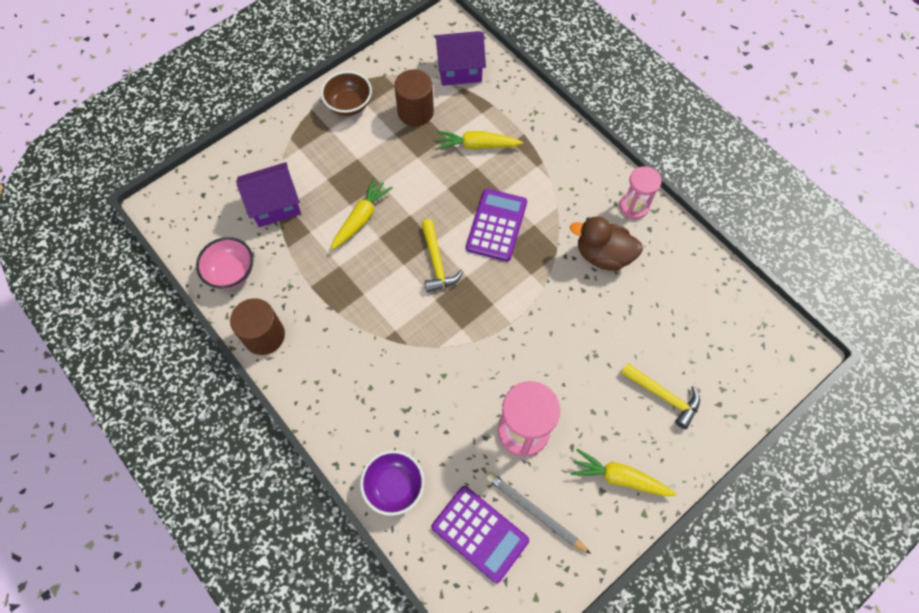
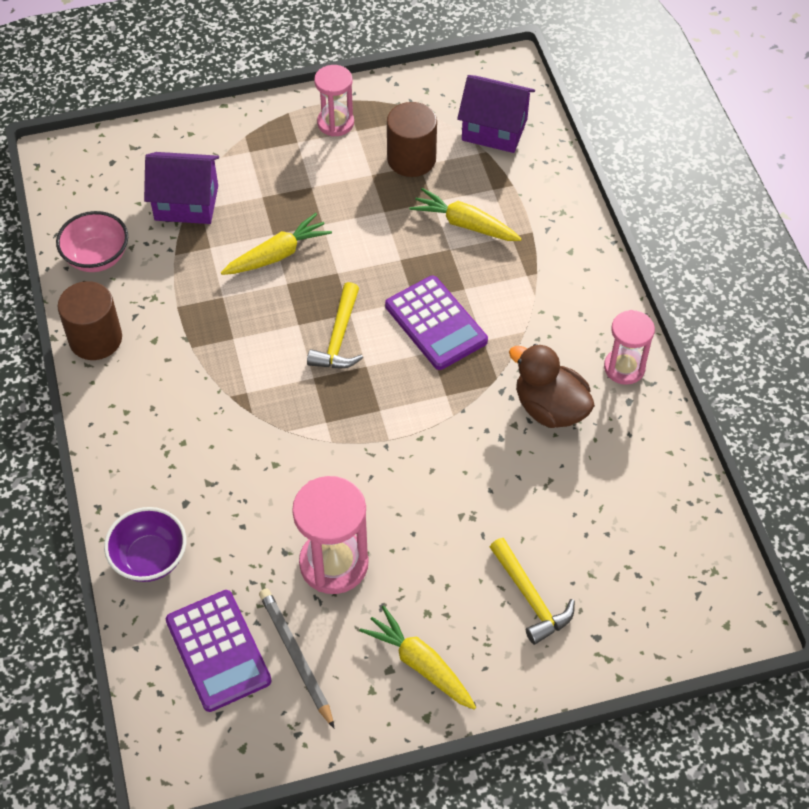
camera: 25 degrees right, 10 degrees down
brown bowl [321,71,372,116] -> pink hourglass [314,65,354,137]
purple calculator [466,189,527,261] -> purple calculator turned 105 degrees clockwise [385,276,488,370]

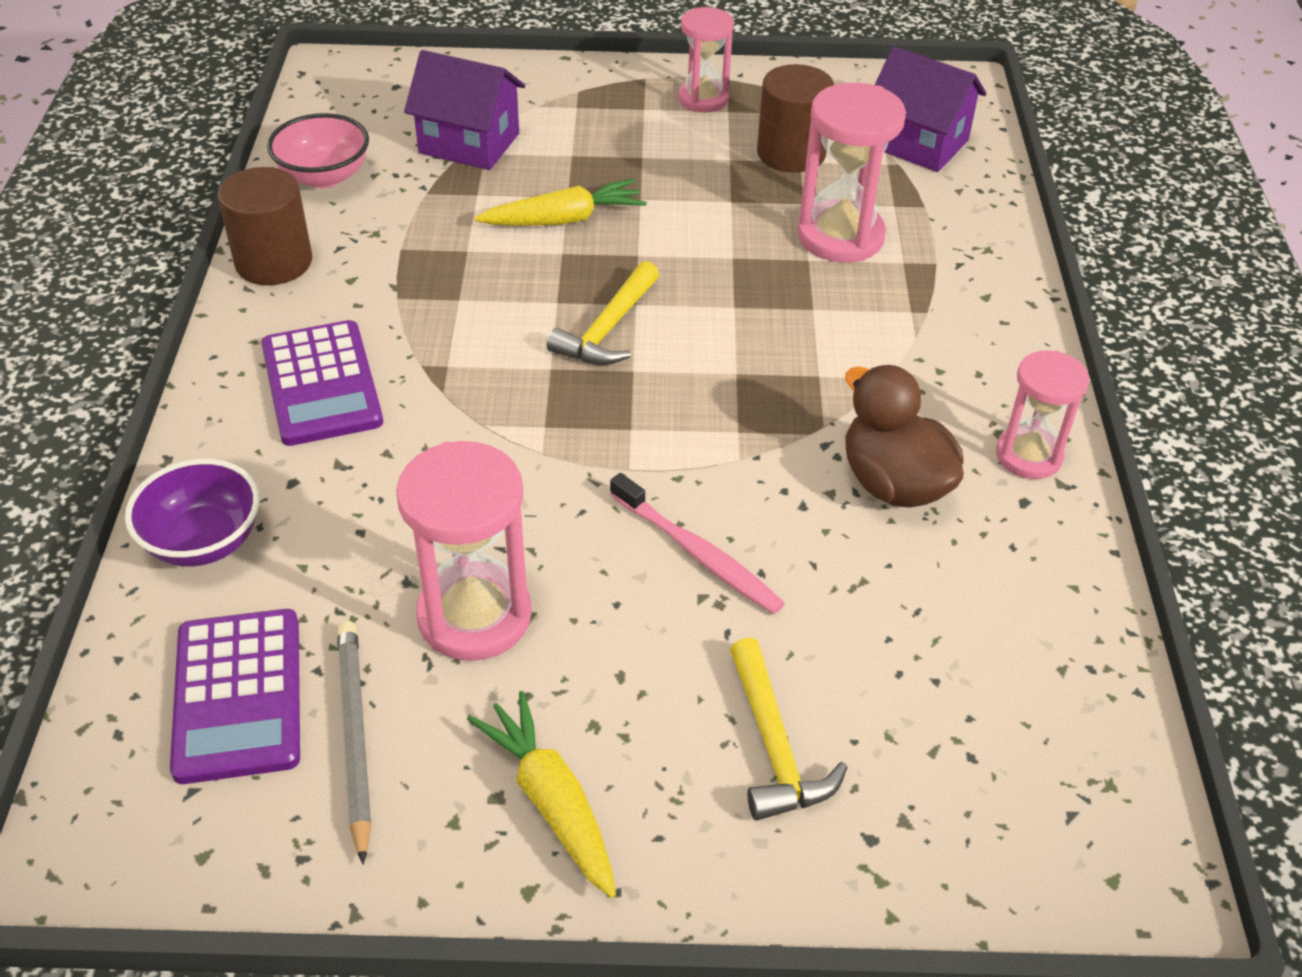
camera: 15 degrees right, 10 degrees down
purple calculator [385,276,488,370] -> purple calculator moved to [261,320,383,446]
yellow carrot [409,188,522,241] -> pink hourglass [797,83,906,263]
none -> pink toothbrush [610,473,785,614]

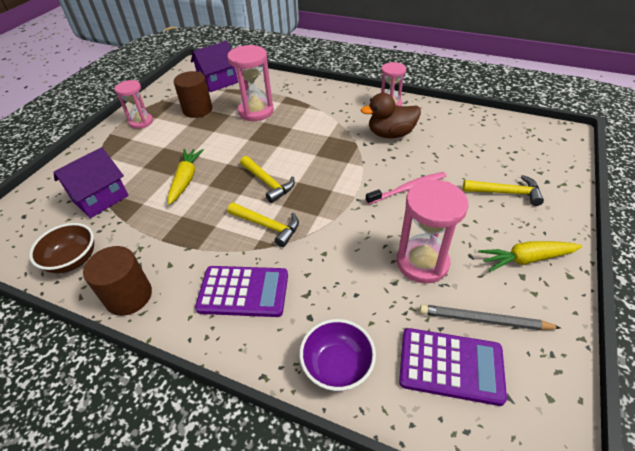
camera: 65 degrees left, 0 degrees up
pink bowl [267,113,369,188] -> brown bowl [29,223,94,273]
none -> yellow hammer [227,203,299,247]

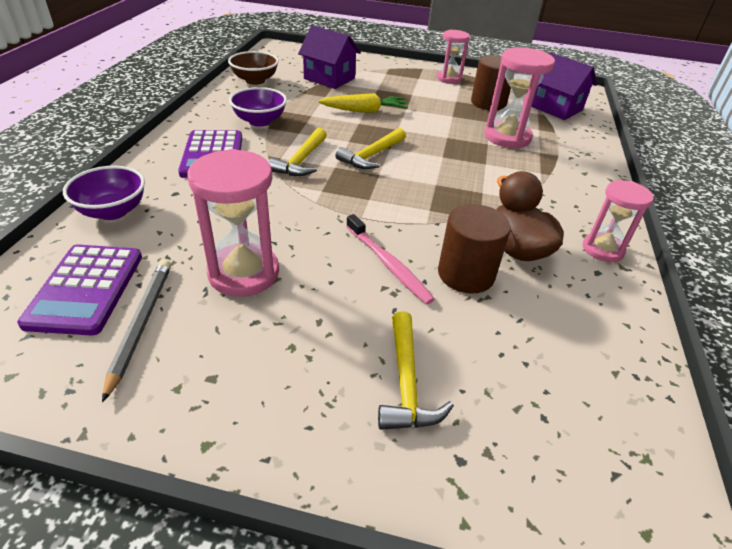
camera: 75 degrees right, 5 degrees down
brown cylinder [83,246,152,316] -> brown cylinder moved to [438,204,511,294]
yellow carrot [478,241,583,272] -> none
none -> purple bowl [229,87,287,127]

